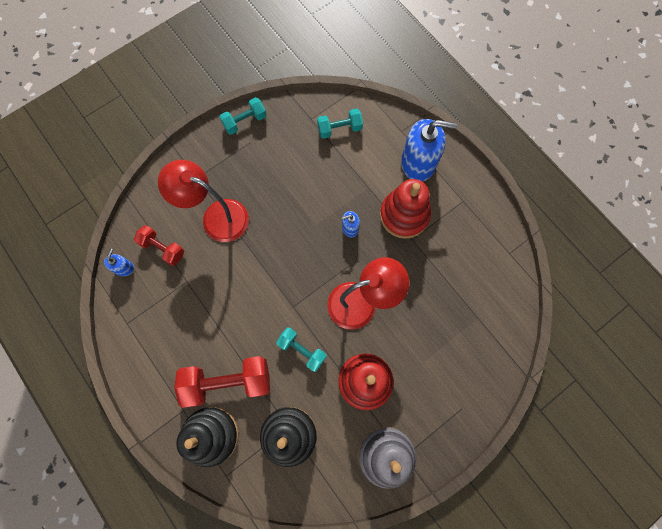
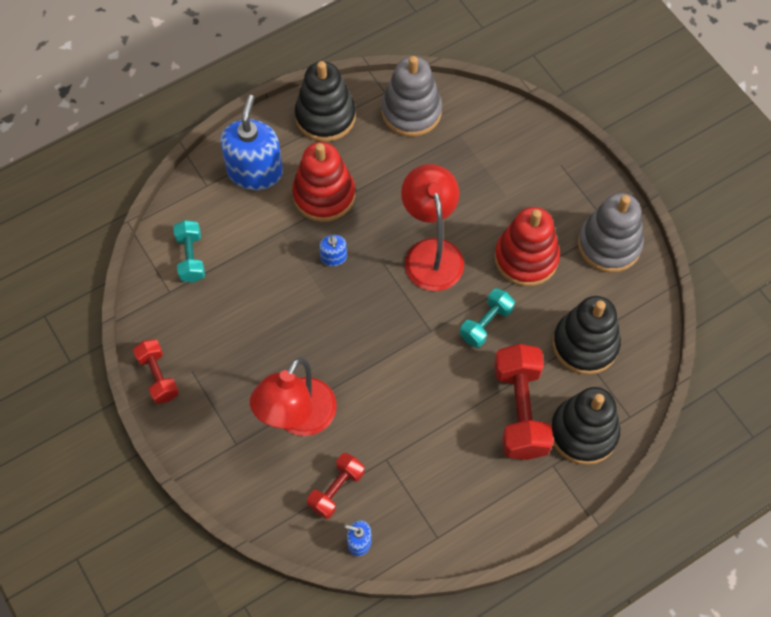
camera: 85 degrees left, 10 degrees down
turquoise dumbbell [220,97,266,135] -> red dumbbell [133,339,179,404]
none -> black stacking toy [295,61,356,142]
none -> grey stacking toy [381,56,442,137]

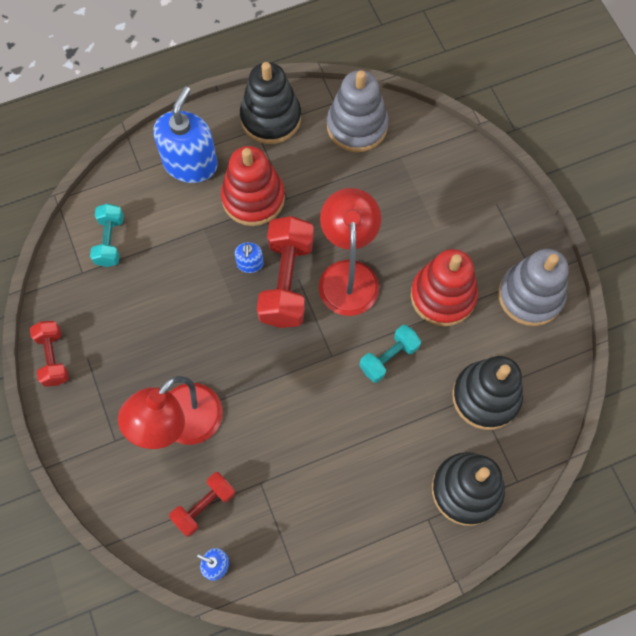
camera: 10 degrees right, 5 degrees up
red dumbbell [494,344,554,460] -> red dumbbell moved to [257,216,314,328]

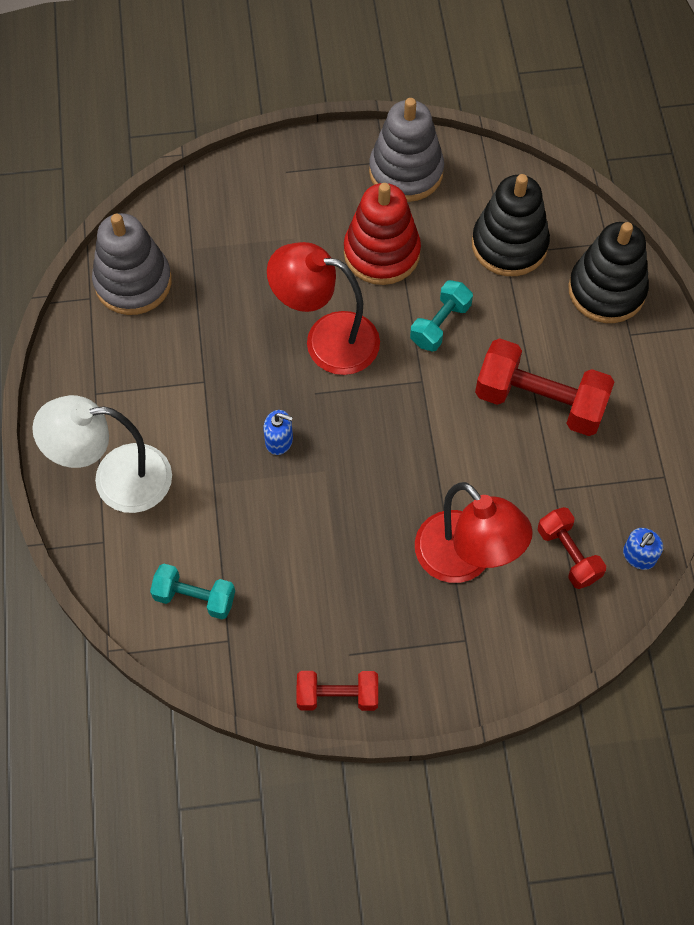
camera: 75 degrees left, 5 degrees down
blue soap dispenser [153,86,218,183] -> white lamp [32,395,172,513]
red stacking toy [221,146,285,226] -> none
black stacking toy [240,62,301,144] -> none
red dumbbell [257,216,314,328] -> red dumbbell moved to [475,339,614,436]
turquoise dumbbell [359,325,421,383] -> turquoise dumbbell turned 60 degrees clockwise [410,280,473,351]

